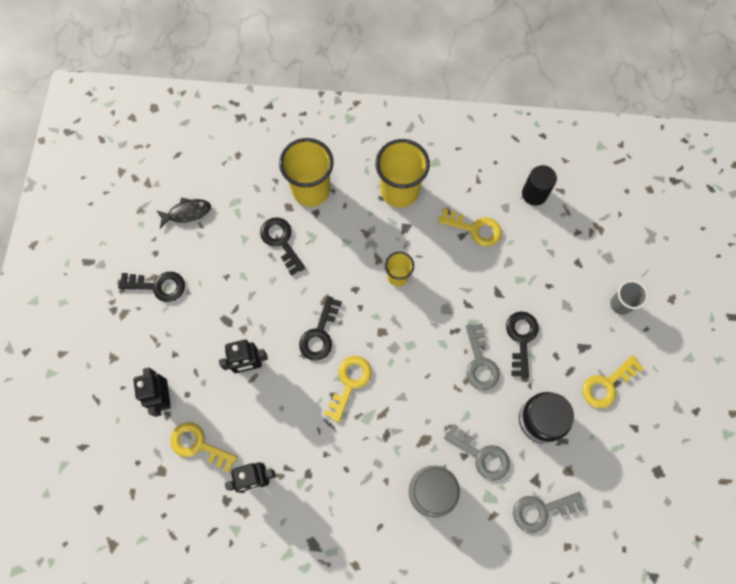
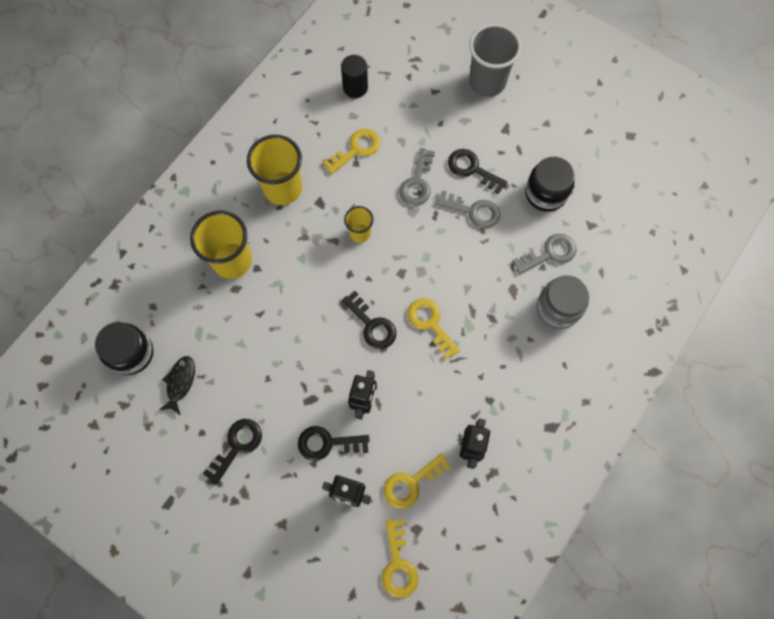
camera: 60 degrees left, 0 degrees up
black key [260,217,305,276] -> black key moved to [298,426,370,461]
grey key [513,492,585,533] -> grey key moved to [399,148,435,206]
yellow key [583,355,644,408] -> yellow key moved to [382,519,419,598]
grey cup [610,280,648,315] -> grey cup [469,23,522,97], size x1.84
none -> black jar [95,322,153,375]

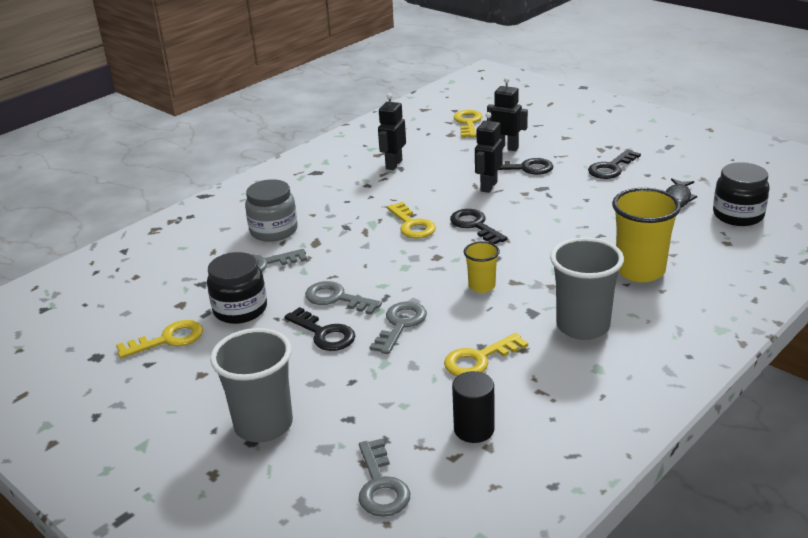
camera: 170 degrees left, 40 degrees down
yellow cup [247,135,302,205] -> grey cup [550,237,624,340]
yellow key [384,453,451,509] -> yellow key moved to [116,320,203,359]
none -> grey key [359,438,410,517]

